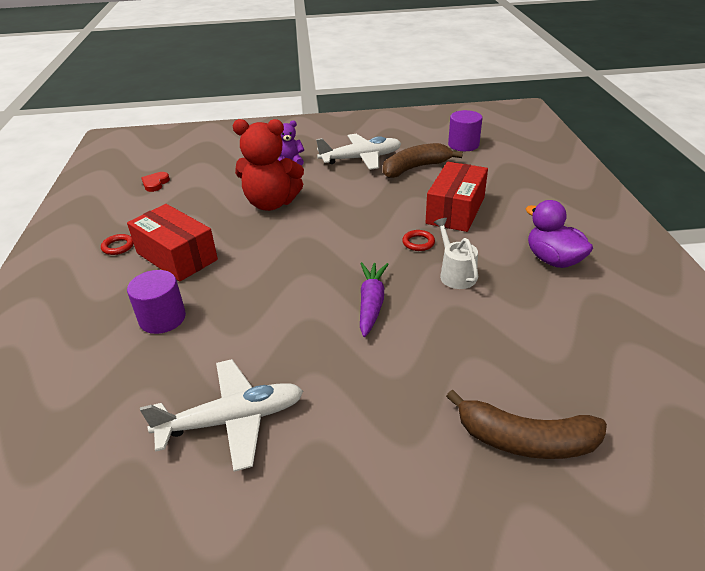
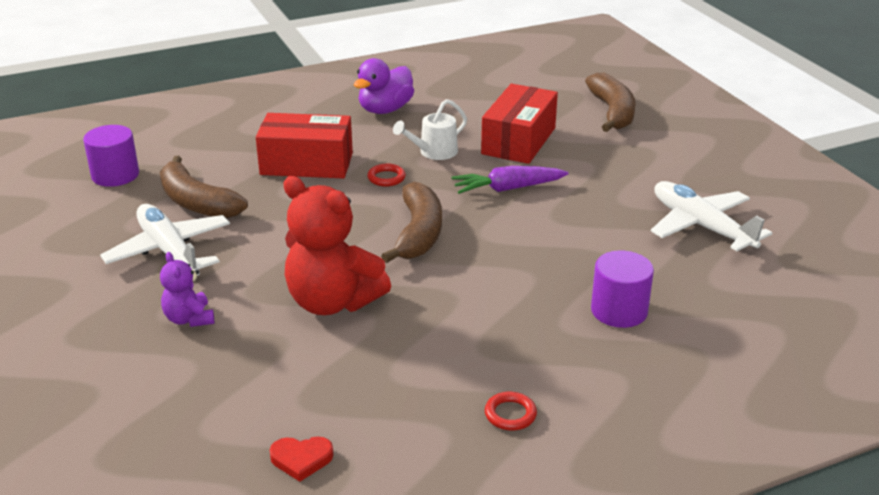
camera: 110 degrees left, 5 degrees down
red box [127,204,218,281] -> red box moved to [481,84,558,164]
red teddy bear [233,119,304,211] -> red teddy bear turned 135 degrees clockwise [283,176,391,315]
none -> brown banana [381,182,442,263]

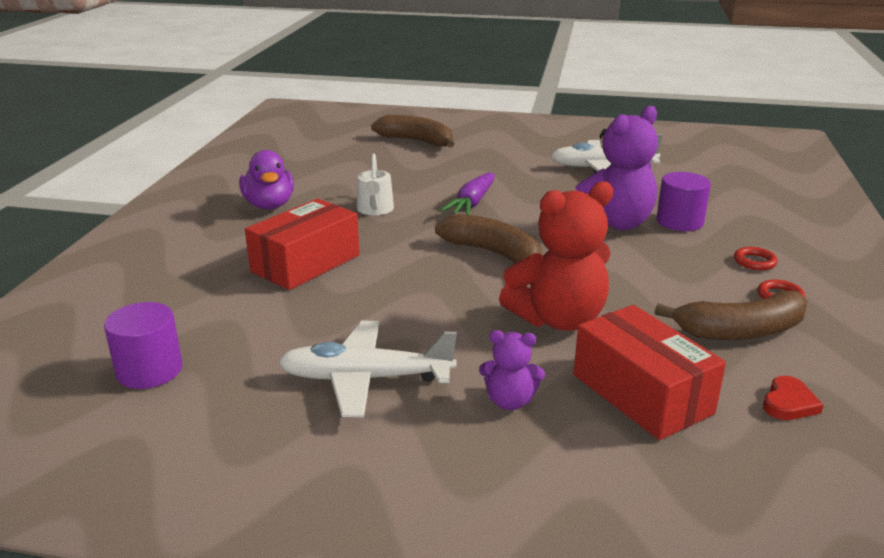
camera: 55 degrees left, 5 degrees down
brown banana [160,156,248,218] -> brown banana moved to [655,290,808,340]
red ring [367,164,406,187] -> red ring moved to [734,247,778,270]
red box [481,84,558,164] -> red box moved to [573,305,726,440]
none -> purple teddy bear [575,106,658,230]

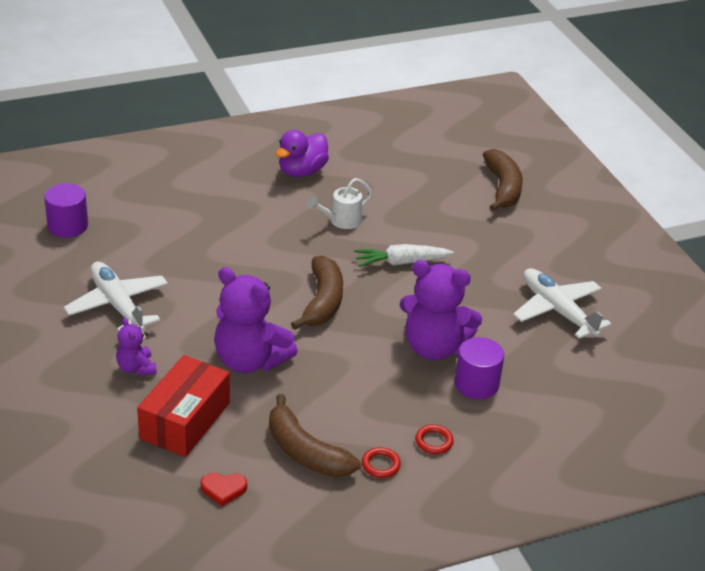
camera: 55 degrees right, 10 degrees up
red box [245,199,360,290] -> none
purple carrot [440,173,494,215] -> white carrot [354,244,454,267]
red teddy bear [499,181,613,331] -> purple teddy bear [214,267,298,373]

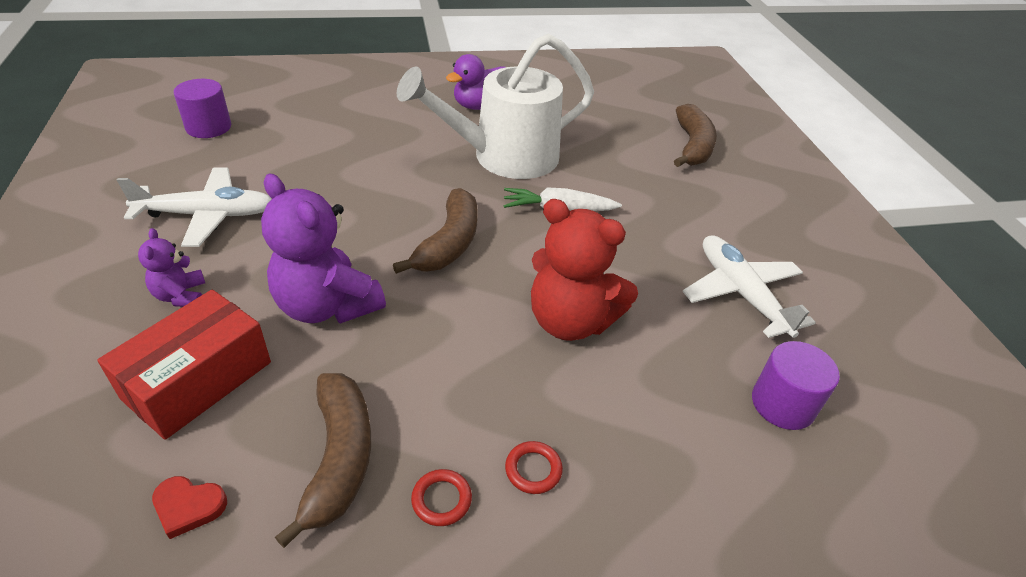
camera: 10 degrees right, 5 degrees up
white plane [64,261,168,332] -> white plane turned 105 degrees clockwise [117,168,272,247]
brown banana [269,394,360,478] -> brown banana turned 150 degrees counterclockwise [275,373,371,548]
white watering can [307,178,372,229] -> white watering can [397,33,594,179], size x2.31
purple teddy bear [400,260,482,360] -> red teddy bear [531,199,638,341]
purple cylinder [455,337,504,399] -> purple cylinder moved to [752,341,840,430]

